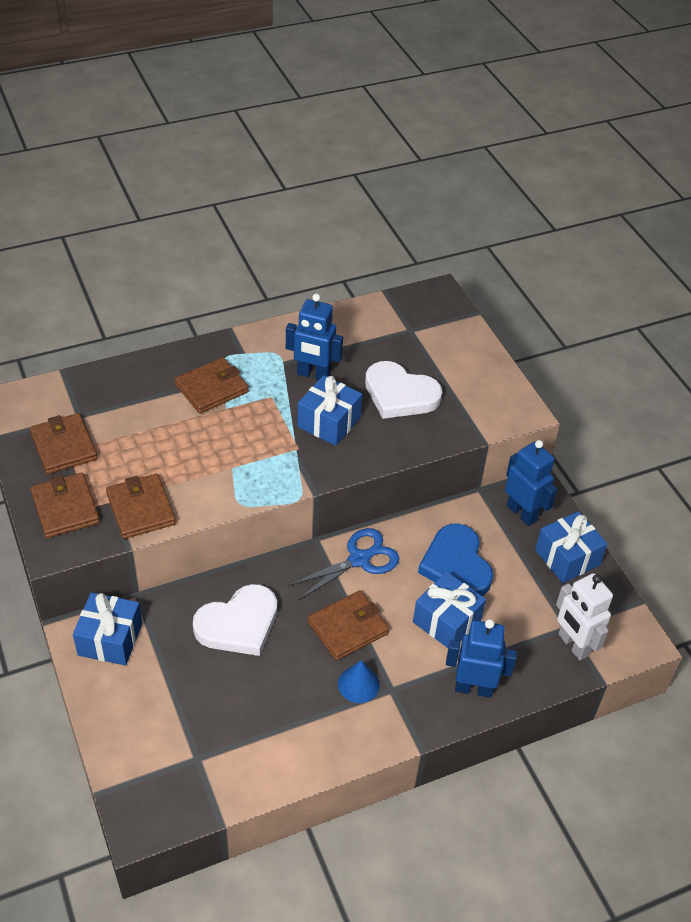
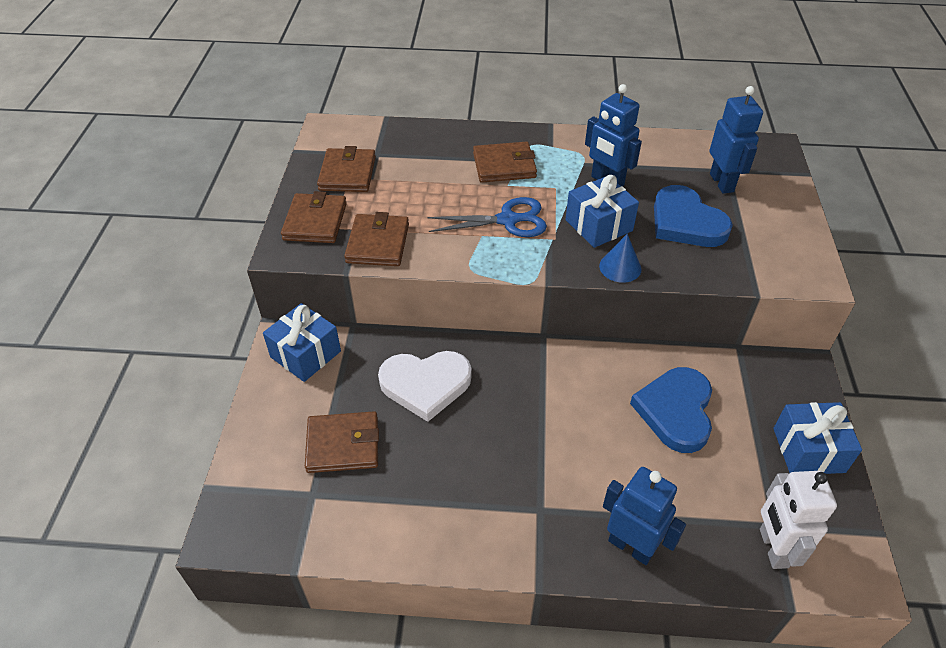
camera: 30 degrees right, 0 degrees up
blue scissors [288,528,399,600] -> blue scissors moved to [427,197,547,237]
brown wallet [308,590,389,661] -> brown wallet moved to [305,411,379,473]
blue cone [338,660,380,703] -> blue cone moved to [599,234,642,283]
white heart [365,361,442,419] -> blue heart [654,185,733,247]
blue gift [413,572,486,648] -> none
blue robot [505,440,557,526] -> blue robot moved to [709,86,763,194]

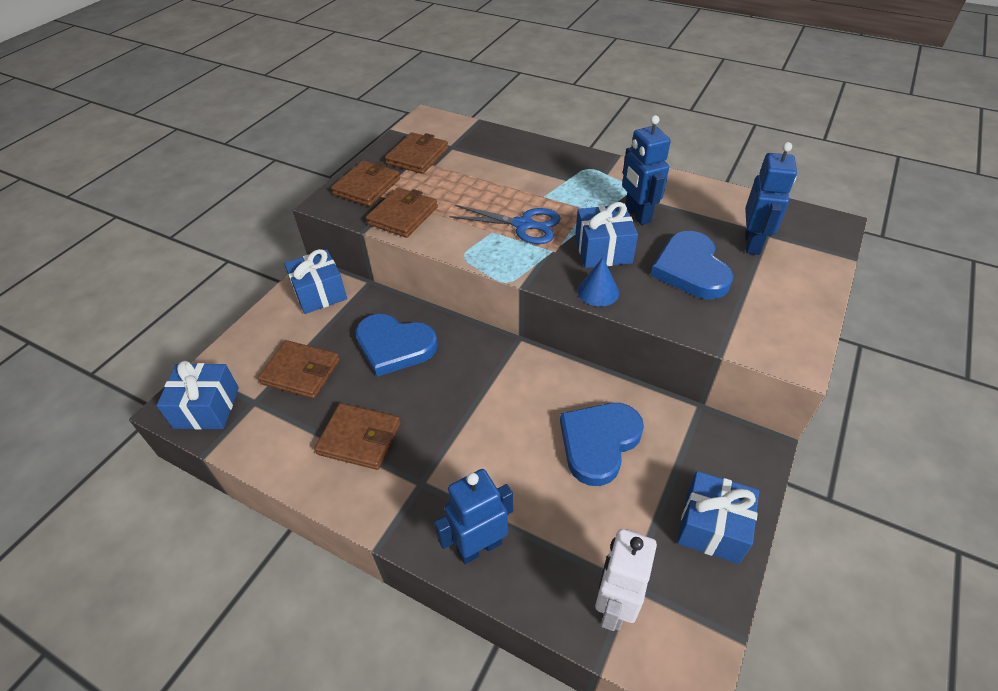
camera: 25 degrees right, 0 degrees up
white heart [378,351,472,422] -> blue heart [355,314,438,377]
brown wallet [473,141,537,183] -> brown wallet moved to [314,403,401,470]
blue robot [603,467,686,565] -> blue robot turned 90 degrees counterclockwise [434,469,513,564]
none -> blue gift [156,361,239,429]

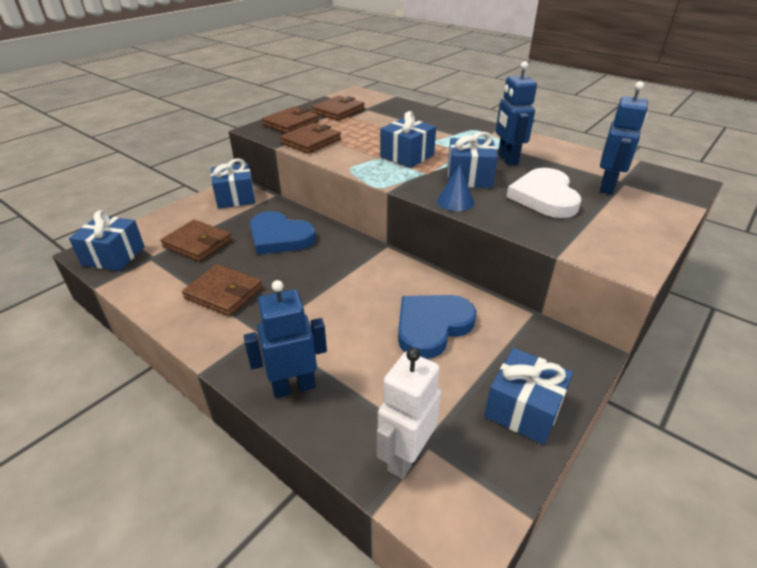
camera: 10 degrees right, 10 degrees down
blue scissors [449,205,561,244] -> blue gift [380,111,436,168]
blue heart [651,231,733,299] -> white heart [506,168,581,218]

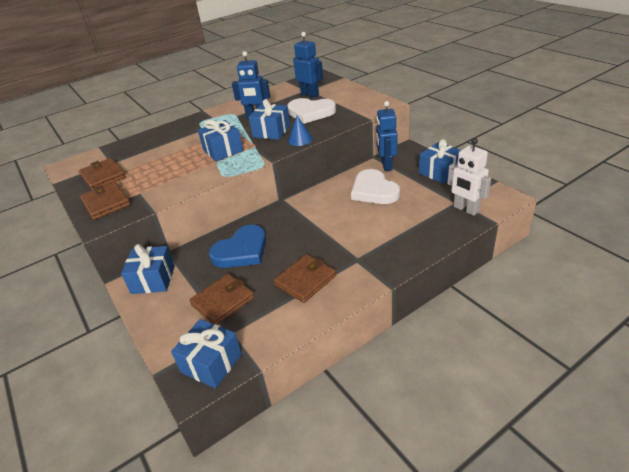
camera: 70 degrees left, 0 degrees up
blue robot [244,280,327,398] -> blue robot moved to [376,101,398,171]
brown wallet [280,123,341,154] -> none
blue heart [398,295,477,359] -> white heart [351,169,400,204]

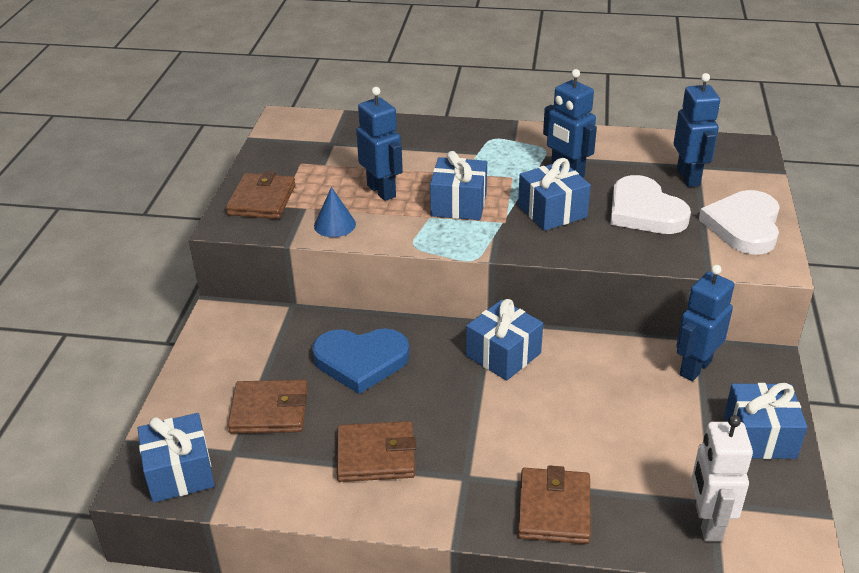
camera: 40 degrees right, 0 degrees up
brown wallet [79,158,126,190] -> brown wallet moved to [518,465,591,544]
blue gift [121,244,175,294] -> blue gift moved to [466,299,543,381]
blue cone [288,115,313,146] -> blue cone moved to [314,187,356,237]
white heart [351,169,400,204] -> white heart moved to [699,190,780,255]
none -> blue robot [356,87,403,201]

